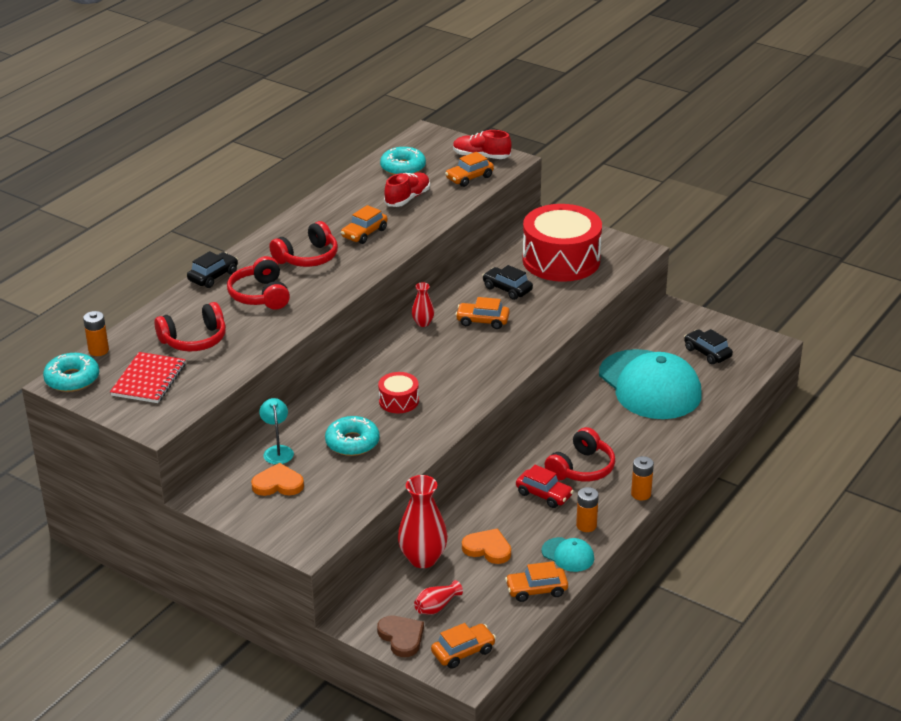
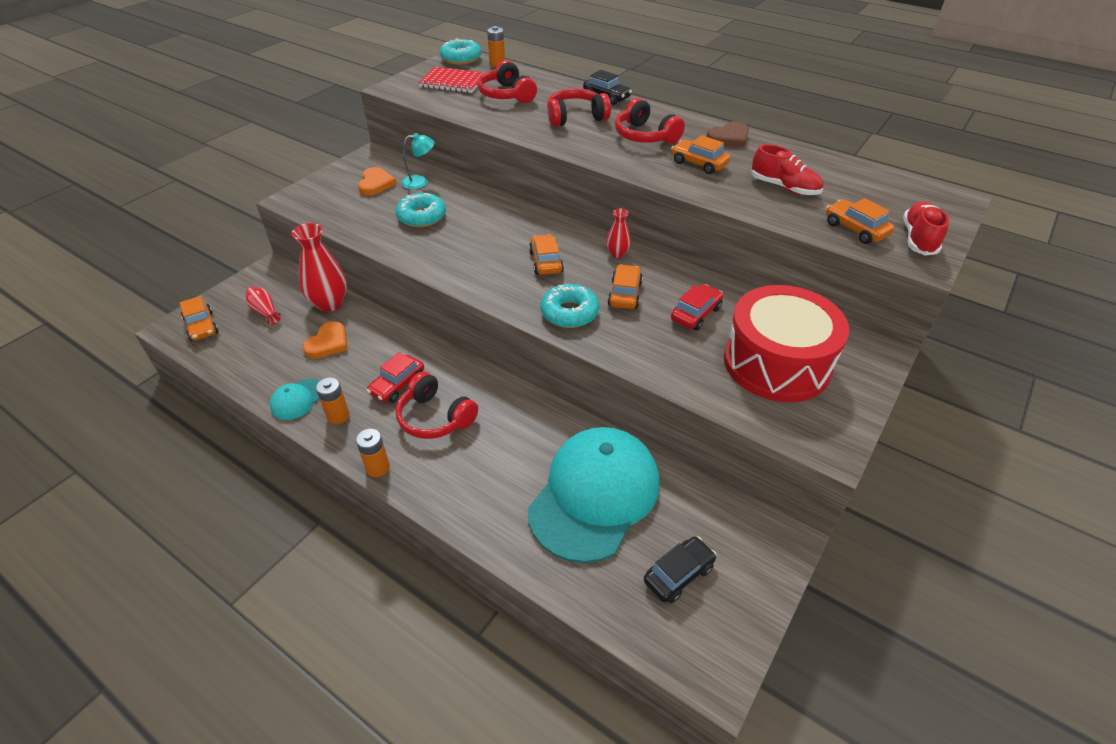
camera: 90 degrees right, 10 degrees up
brown heart [377,616,424,657] -> brown heart moved to [706,121,749,147]
red drum [378,372,419,413] -> none
turquoise donut [380,147,426,175] -> turquoise donut moved to [541,284,599,328]
black car [482,265,533,300] -> red car [671,284,723,331]
orange car [505,561,568,602] -> orange car moved to [529,234,564,275]
turquoise cap [599,349,702,419] -> turquoise cap turned 150 degrees clockwise [528,427,659,563]

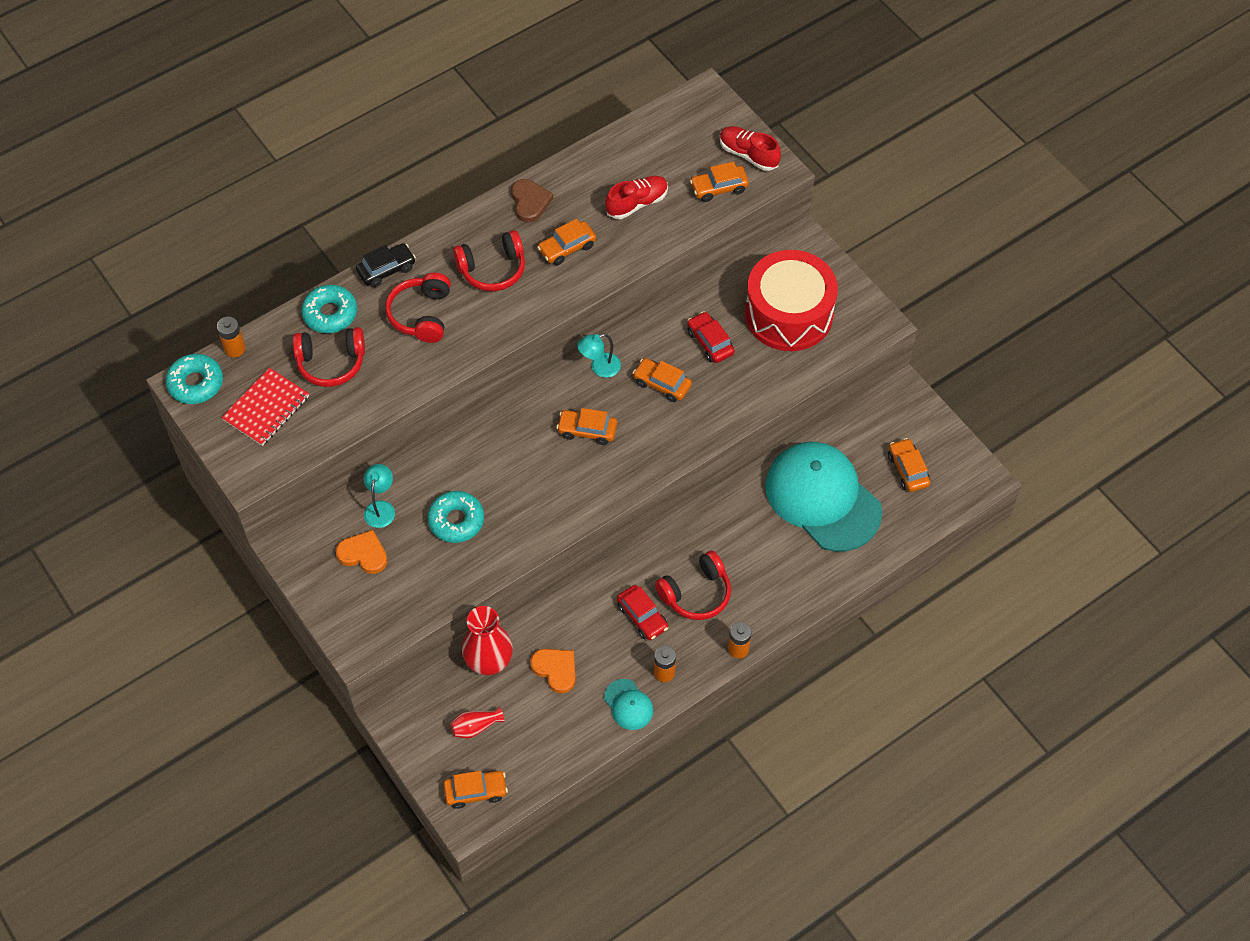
camera: 70 degrees left, 15 degrees up
turquoise donut [541,284,599,328] -> turquoise donut moved to [301,285,357,333]
red vase [606,209,631,258] -> turquoise lamp [577,334,621,378]
black car [644,536,717,603] -> orange car [888,438,930,492]

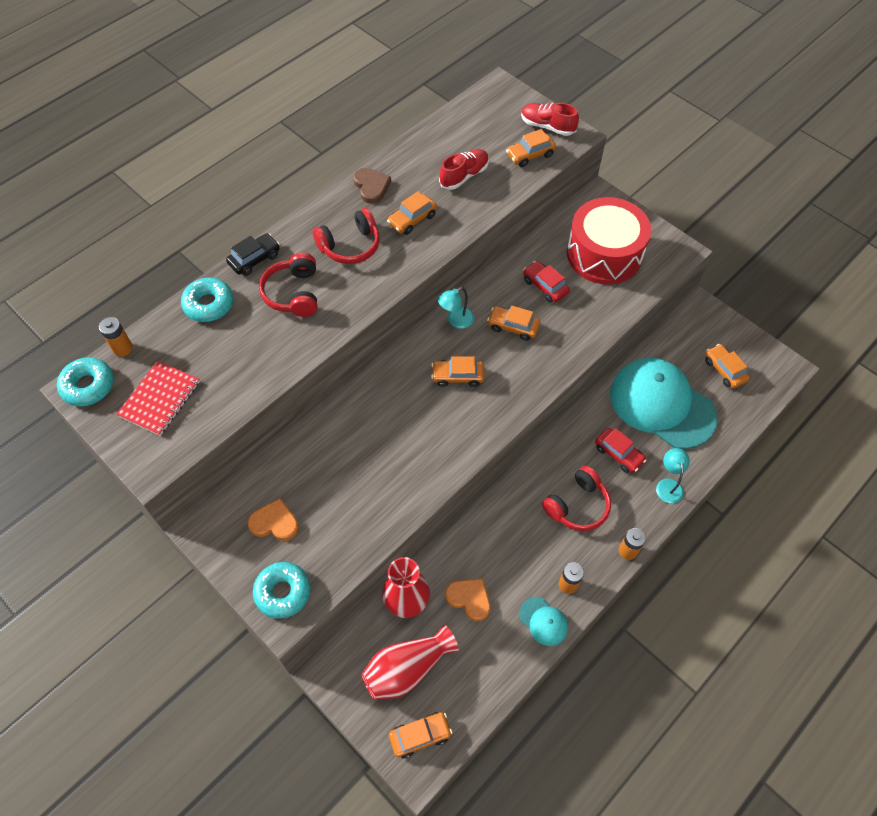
camera: 10 degrees left, 0 degrees up
red headphones [293,327,365,387] -> none
turquoise lamp [364,464,395,528] -> turquoise lamp moved to [656,448,690,503]
turquoise donut [428,491,484,543] -> turquoise donut moved to [253,562,310,619]
red vase [450,707,504,738] -> red vase [361,625,459,699], size x1.92
red car [617,585,668,640] -> red car moved to [595,428,647,473]

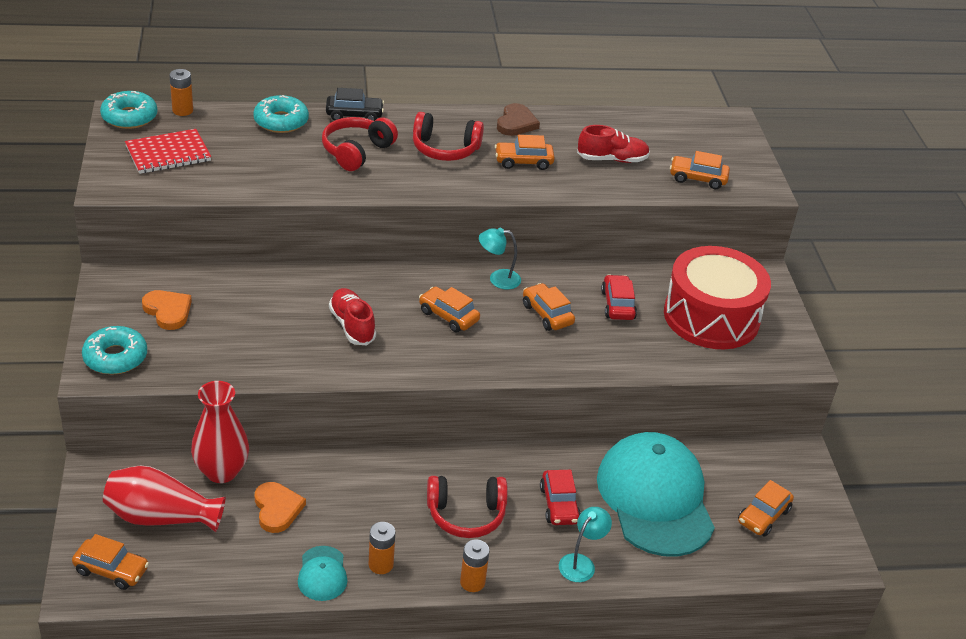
camera: 35 degrees right, 20 degrees down
red shoe [521,103,579,136] -> red shoe moved to [329,288,376,345]
orange car [705,344,750,388] -> orange car turned 150 degrees counterclockwise [738,480,794,537]

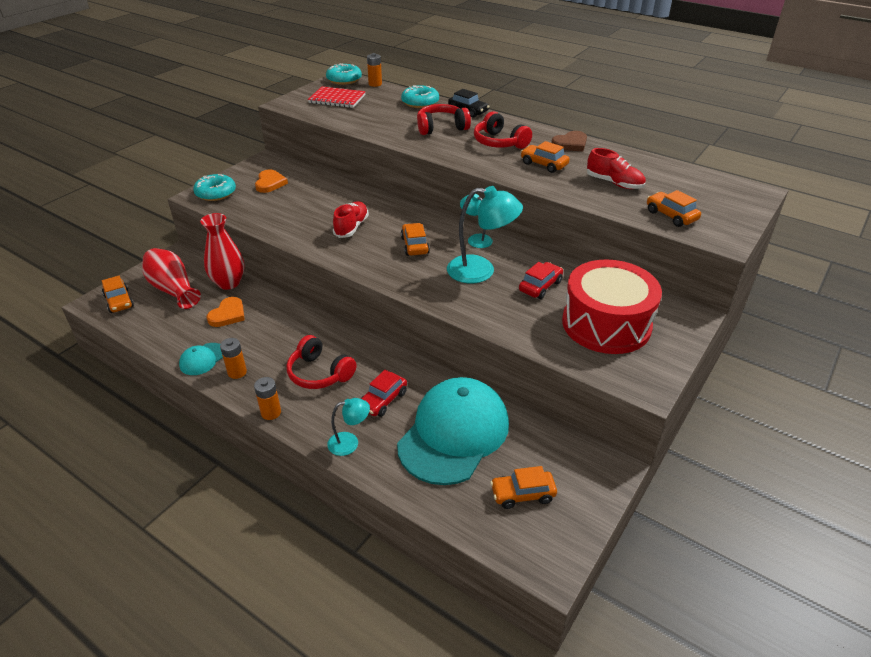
camera: 45 degrees right, 0 degrees up
orange car [523,283,575,331] -> turquoise lamp [447,186,523,284]

